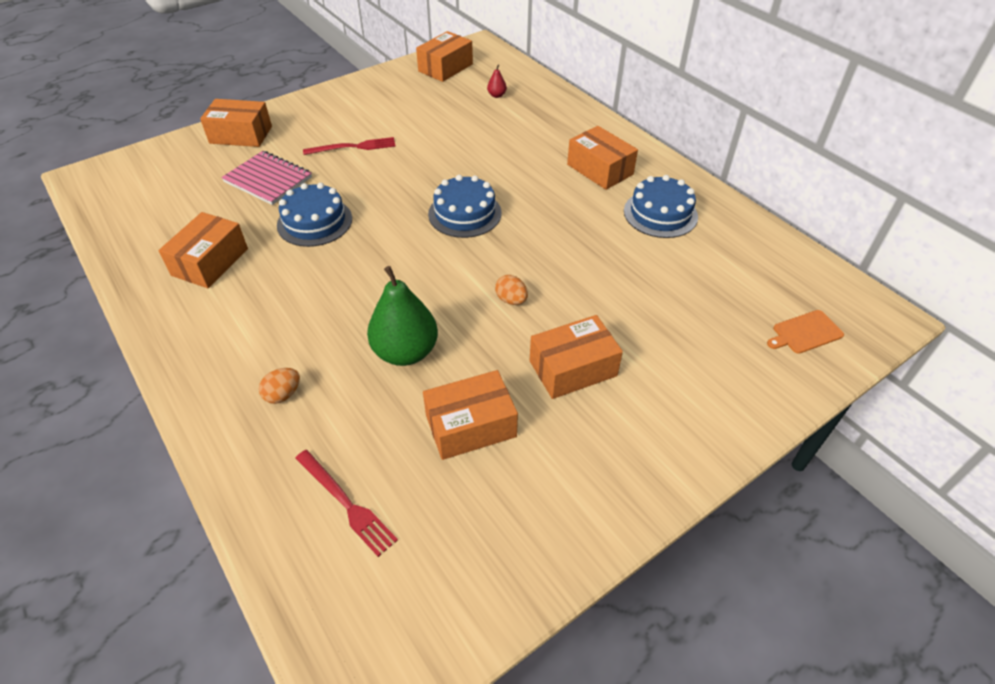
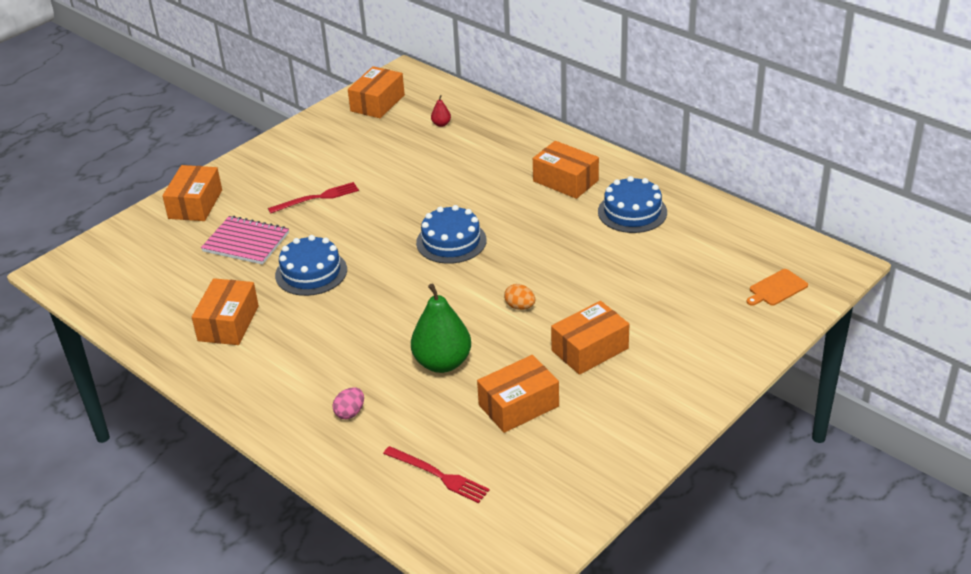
camera: 10 degrees left, 10 degrees down
orange box [200,99,272,147] -> orange box turned 75 degrees counterclockwise [162,165,222,221]
orange egg [259,368,300,404] -> pink egg [333,387,364,419]

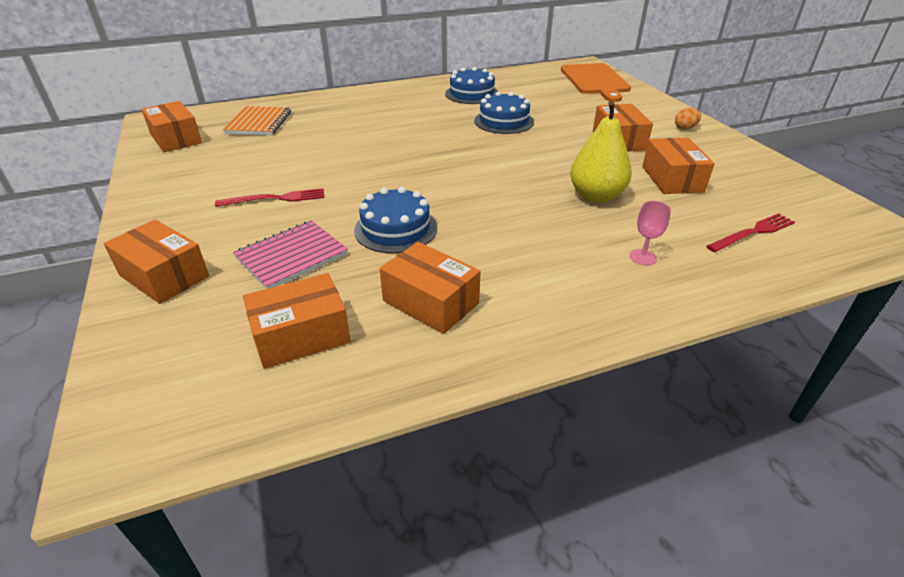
camera: 65 degrees left, 0 degrees up
red fork [268,182,359,214] -> red fork turned 75 degrees clockwise [215,188,324,207]
pink egg [333,387,364,419] -> pink goblet [630,201,671,265]
green pear [411,283,471,373] -> yellow pear [570,101,632,203]
blue cake [416,205,487,264] -> blue cake moved to [474,91,534,134]
red pear [431,95,451,127] -> orange notebook [223,106,291,135]
orange egg [504,284,535,310] -> orange egg moved to [675,108,701,130]
orange box [533,141,599,199] -> orange box moved to [243,273,351,369]
orange cutting board [746,269,808,306] -> orange cutting board [561,63,631,102], size x2.16

